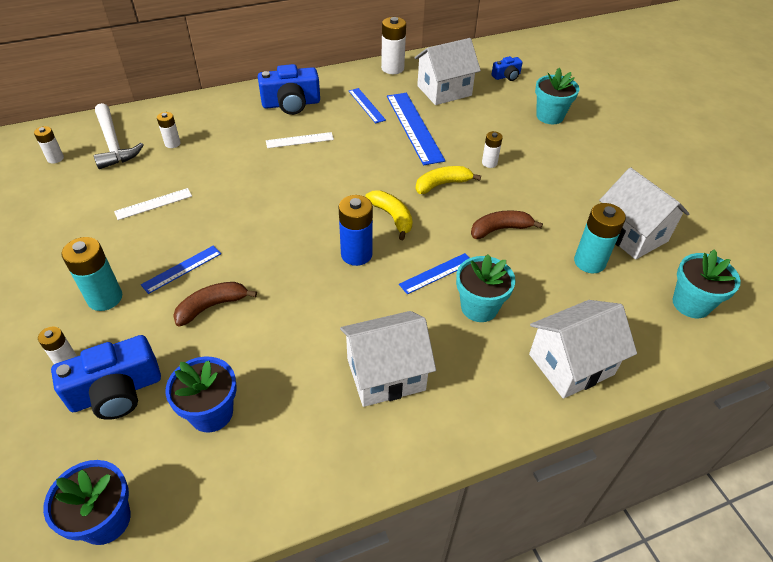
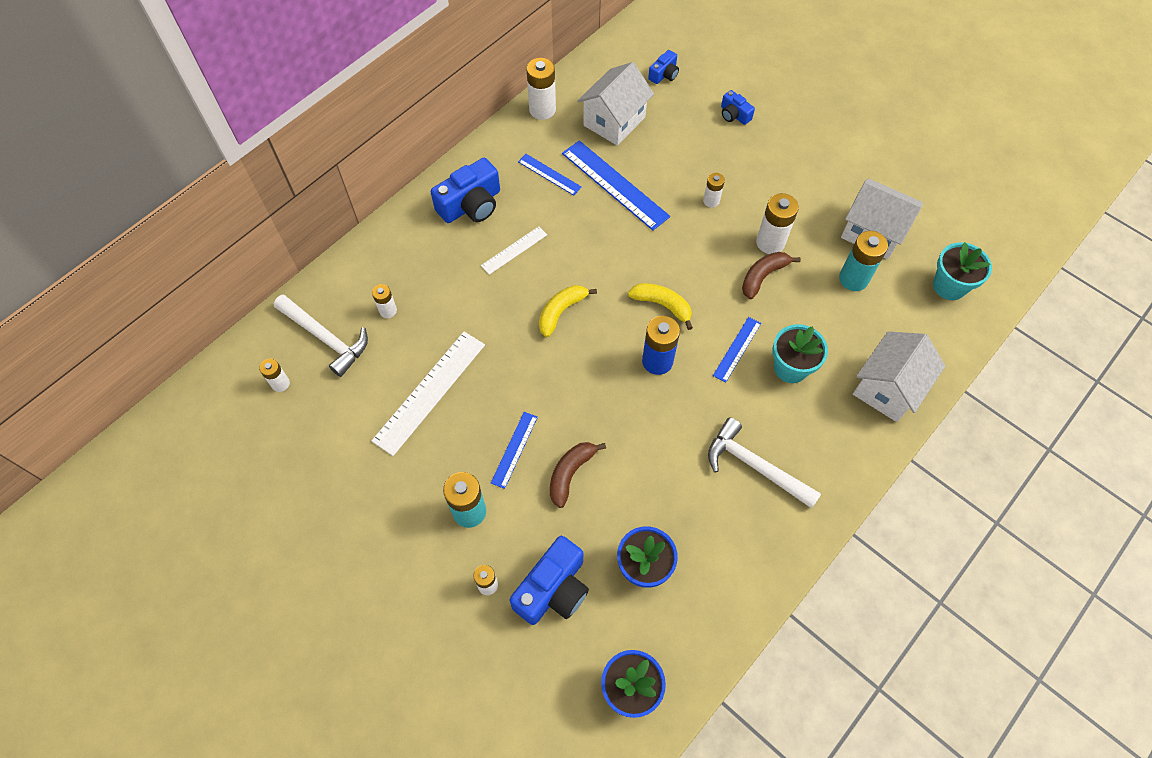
camera: 25 degrees left, 15 degrees up
white ruler [114,188,192,220] -> white ruler [371,332,485,456], size x1.84
white house [340,311,436,407] -> white hammer [708,417,821,509]
yellow banana [416,166,481,194] -> yellow banana moved to [539,285,597,337]
turquoise flower pot [535,68,579,124] -> blue camera [721,90,755,125]
none -> white battery [756,193,799,254]

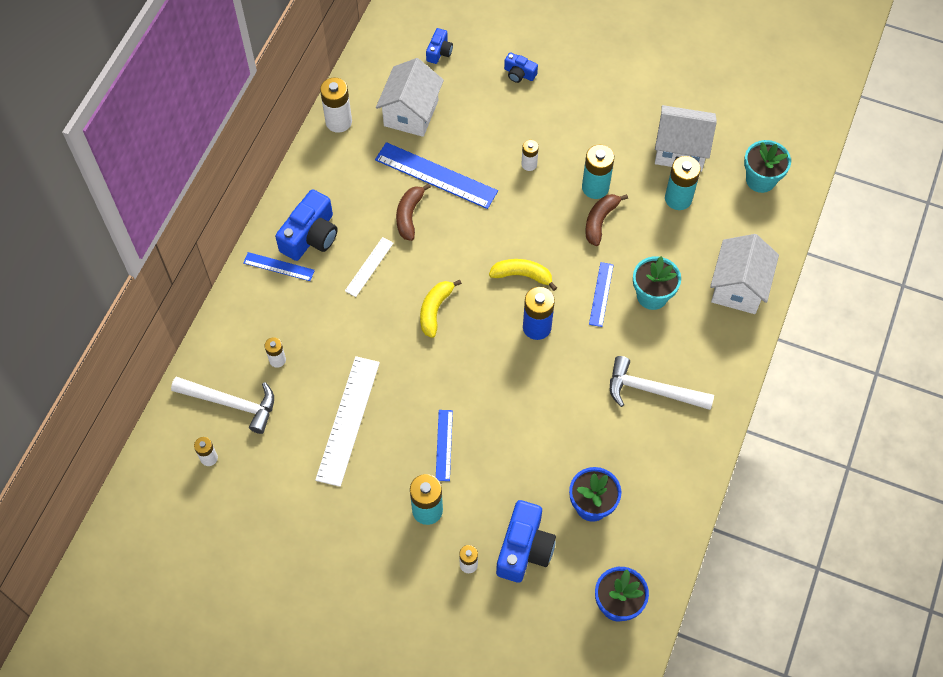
camera: 20 degrees left, 0 degrees up
blue ruler [518,154,582,195] -> blue ruler moved to [243,252,315,281]
brown banana [550,442,606,508] -> brown banana moved to [396,183,431,241]
white battery [756,193,799,254] -> turquoise battery [582,145,614,199]

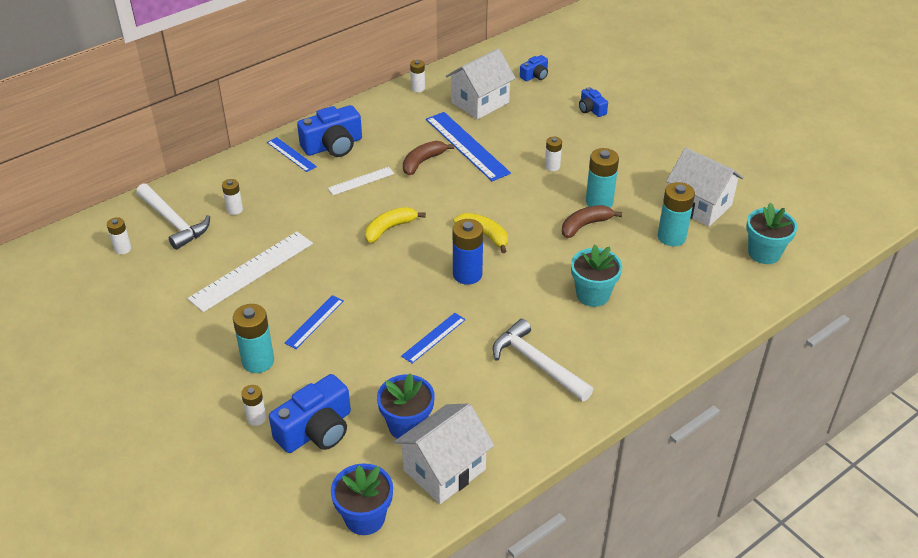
camera: 30 degrees right, 20 degrees down
white battery [320,78,352,133] -> white battery [410,60,425,92], size x0.58
blue ruler [589,262,614,327] -> blue ruler moved to [401,313,466,363]
white house [710,234,779,314] -> white house moved to [394,403,495,504]

